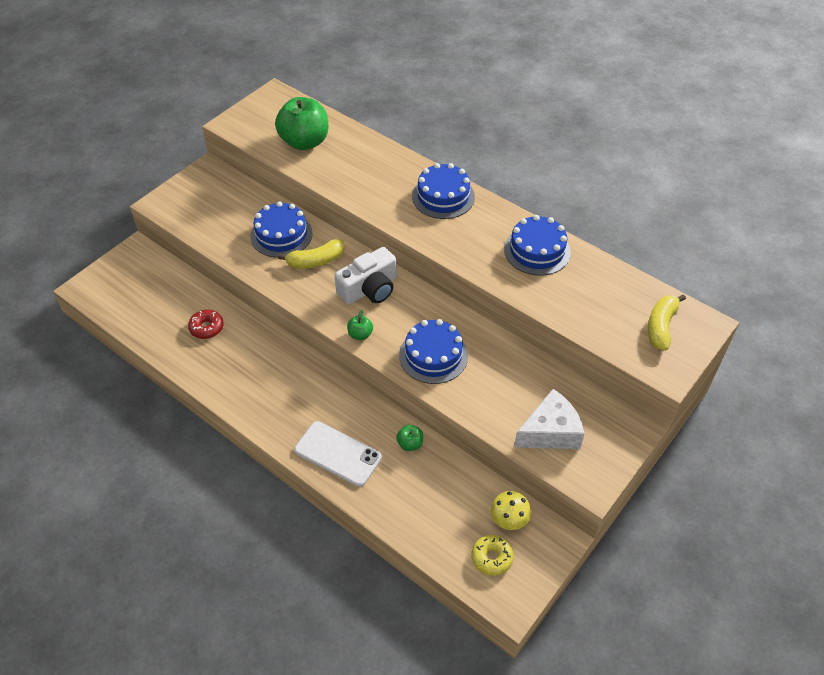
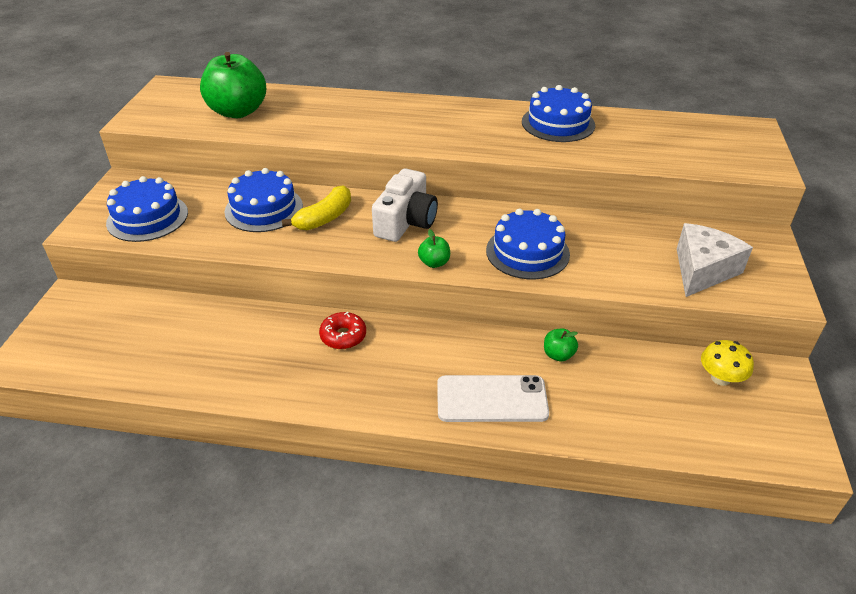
camera: 30 degrees left, 10 degrees down
red donut [188,310,224,339] -> red donut moved to [319,311,366,349]
blue cake [412,163,475,219] -> blue cake moved to [106,176,188,242]
yellow donut [471,535,514,576] -> none
yellow banana [648,294,686,351] -> none

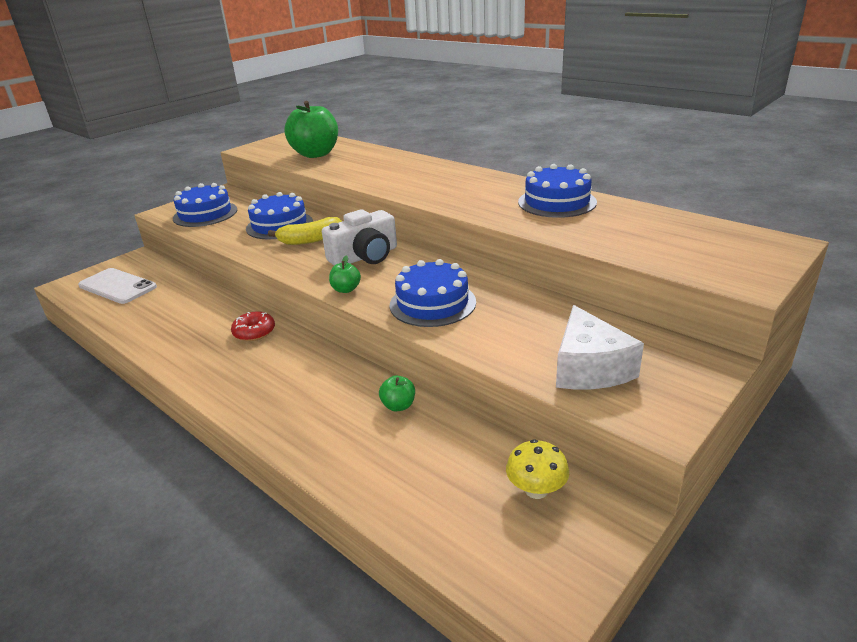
camera: 35 degrees right, 10 degrees down
white phone [437,375,549,422] -> white phone moved to [78,268,157,304]
white cheese [677,223,753,297] -> white cheese turned 105 degrees clockwise [556,305,644,390]

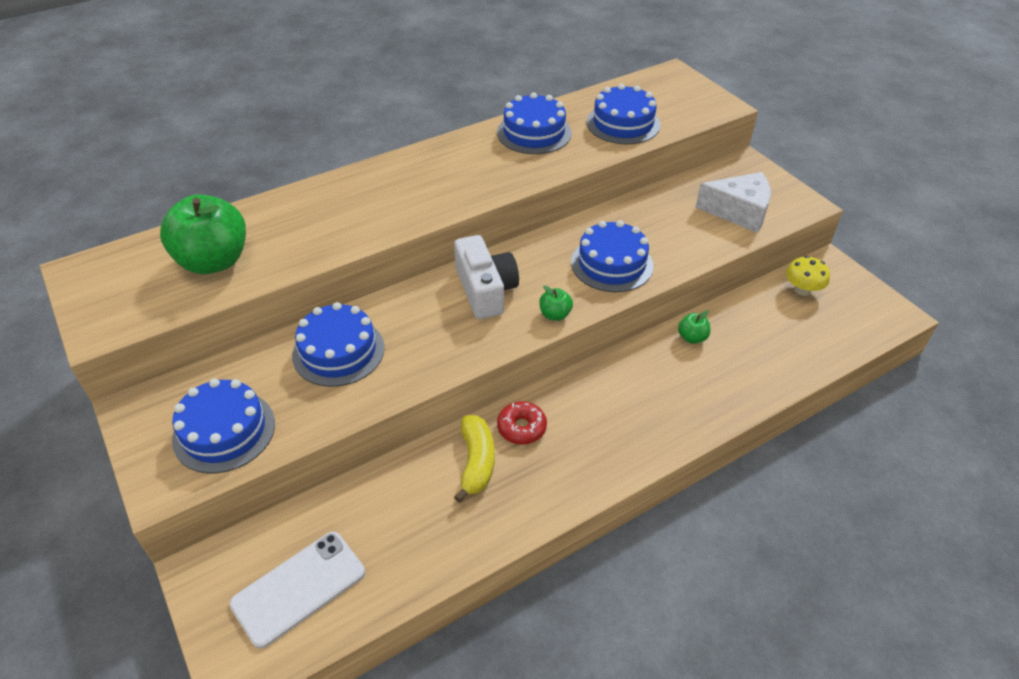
camera: 75 degrees left, 15 degrees up
yellow banana [268,217,342,245] -> yellow banana moved to [454,415,495,503]
none -> blue cake [587,84,660,144]

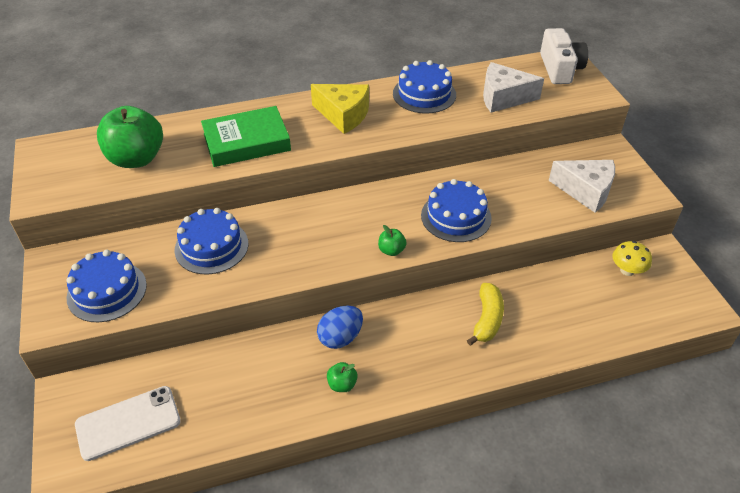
camera: 15 degrees right, 0 degrees up
white camera [454,235,519,319] -> white camera moved to [540,28,588,84]
yellow banana [454,415,495,503] -> yellow banana moved to [467,283,504,346]
red donut [497,401,547,445] -> blue egg [317,305,363,349]
blue cake [587,84,660,144] -> white cheese [483,62,544,113]
green apple [678,310,710,344] -> green apple moved to [327,362,358,392]
none -> green book [201,106,291,167]
none -> yellow cheese [311,84,369,134]

